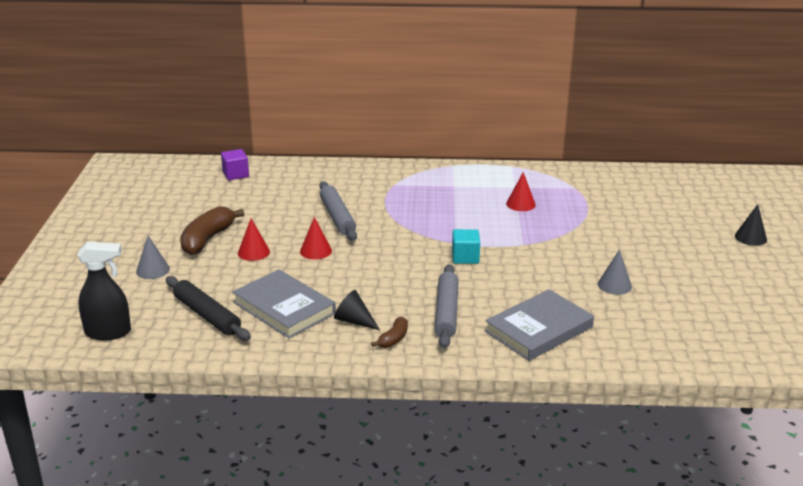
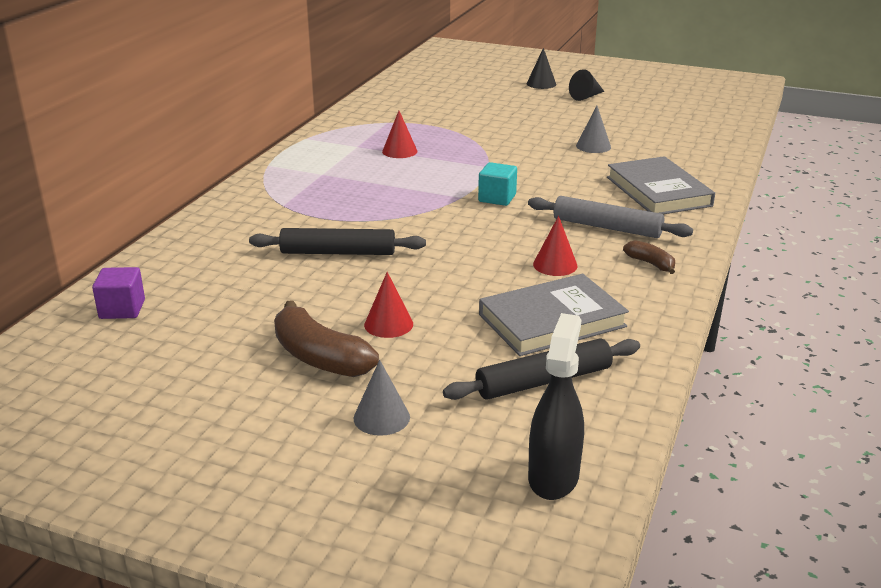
camera: 70 degrees left, 0 degrees up
red cone [300,217,332,259] -> red cone moved to [533,216,578,276]
grey rolling pin [319,181,357,241] -> black rolling pin [249,228,426,255]
black cone [334,290,380,330] -> black cone moved to [569,69,604,101]

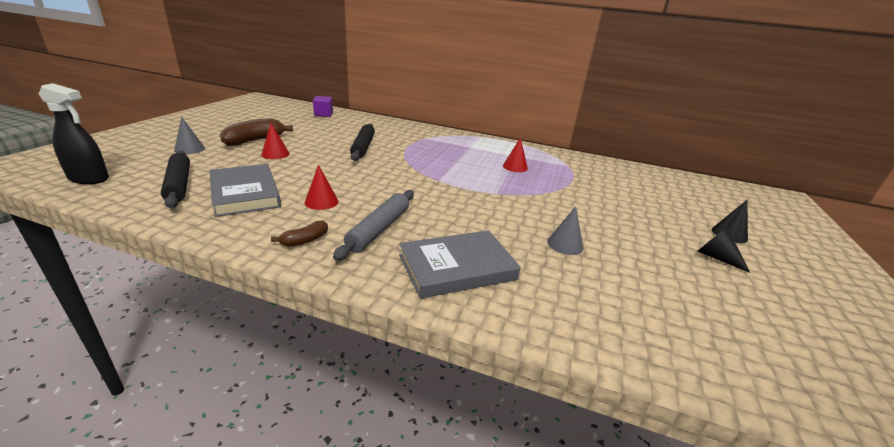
camera: 85 degrees right, 0 degrees up
turquoise cube [478,162,517,206] -> none

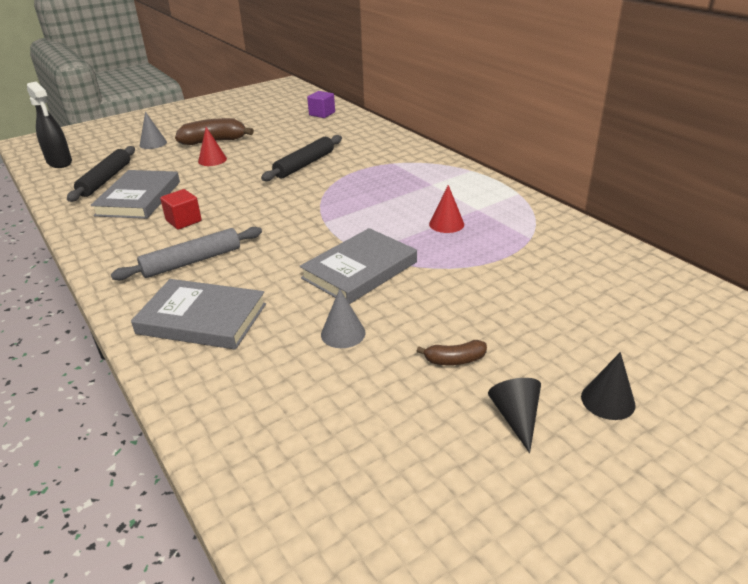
camera: 40 degrees right, 5 degrees up
brown banana [271,221,328,247] -> brown banana moved to [417,340,487,365]
red cone [305,164,338,210] -> red cube [160,189,202,229]
none -> grey book [300,228,417,304]

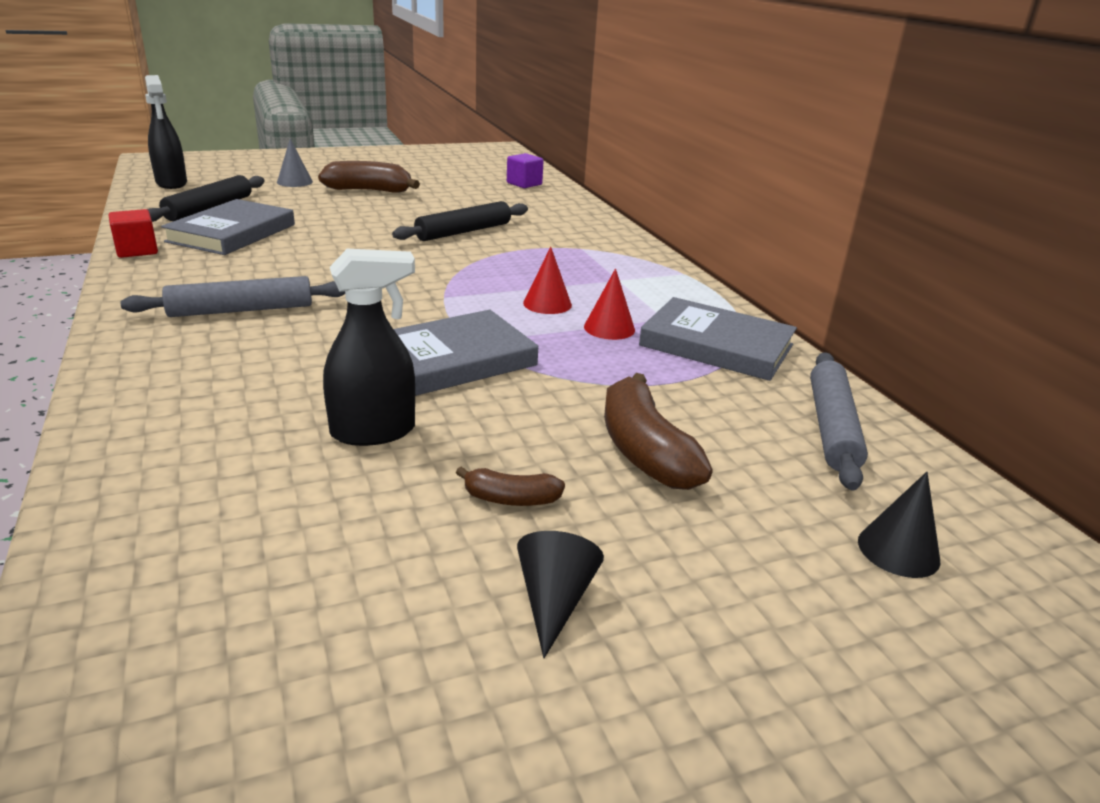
camera: 10 degrees right, 5 degrees down
grey book [131,279,266,350] -> grey book moved to [639,297,797,381]
red cube [160,189,202,229] -> red cube moved to [109,209,158,258]
red cone [198,127,227,166] -> red cone moved to [523,247,572,314]
grey cone [321,289,365,348] -> black spray bottle [323,249,415,446]
black cone [581,352,636,420] -> black cone moved to [858,472,940,578]
none -> brown banana [604,373,712,490]
none -> grey rolling pin [810,352,868,490]

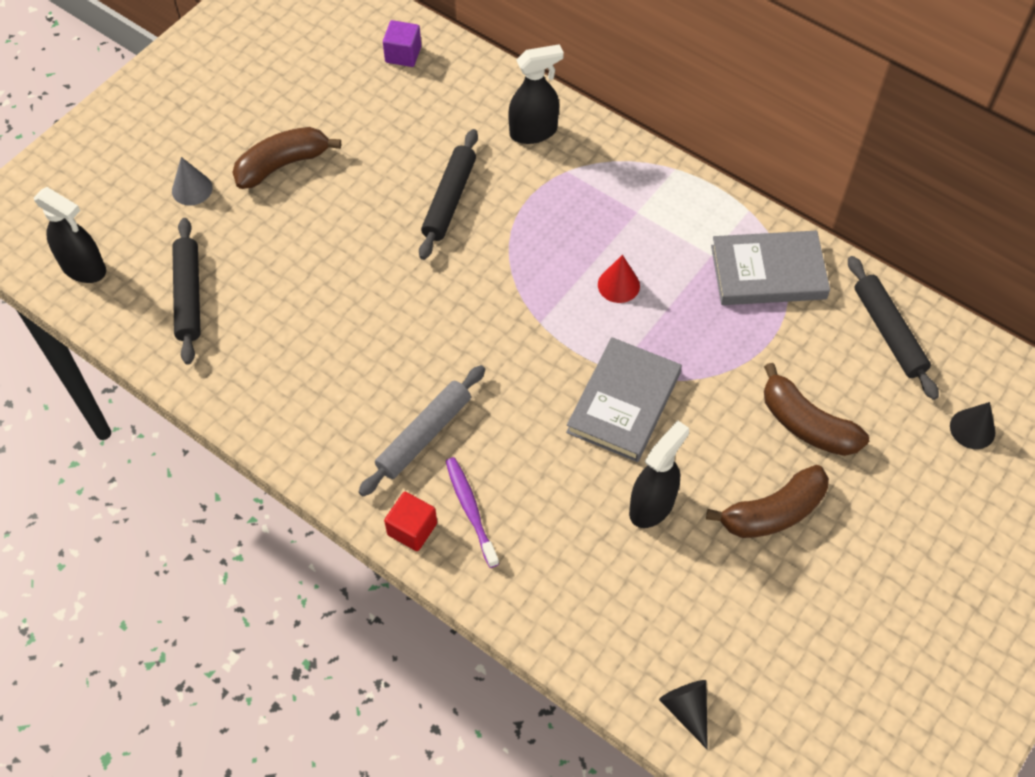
camera: 30 degrees left, 30 degrees up
red cube [109,209,158,258] -> red cube moved to [384,492,437,551]
grey book [161,199,295,255] -> none
brown banana [456,467,565,506] -> brown banana [706,465,829,538], size x1.91
black cone [517,531,604,658] -> black cone moved to [659,680,708,750]
red cone [584,268,635,340] -> none
grey rolling pin [810,352,868,490] -> black rolling pin [848,256,939,400]
none -> purple toothbrush [446,457,499,568]
none -> black spray bottle [508,44,564,144]

